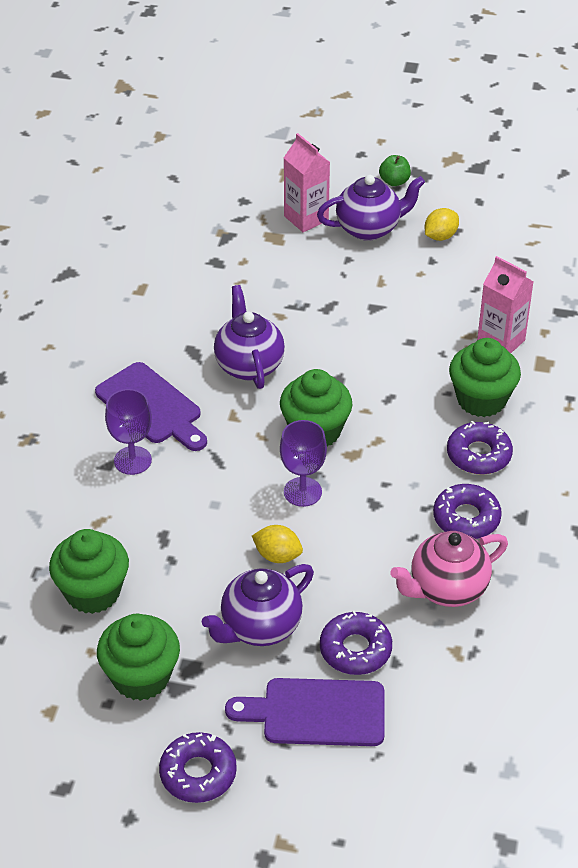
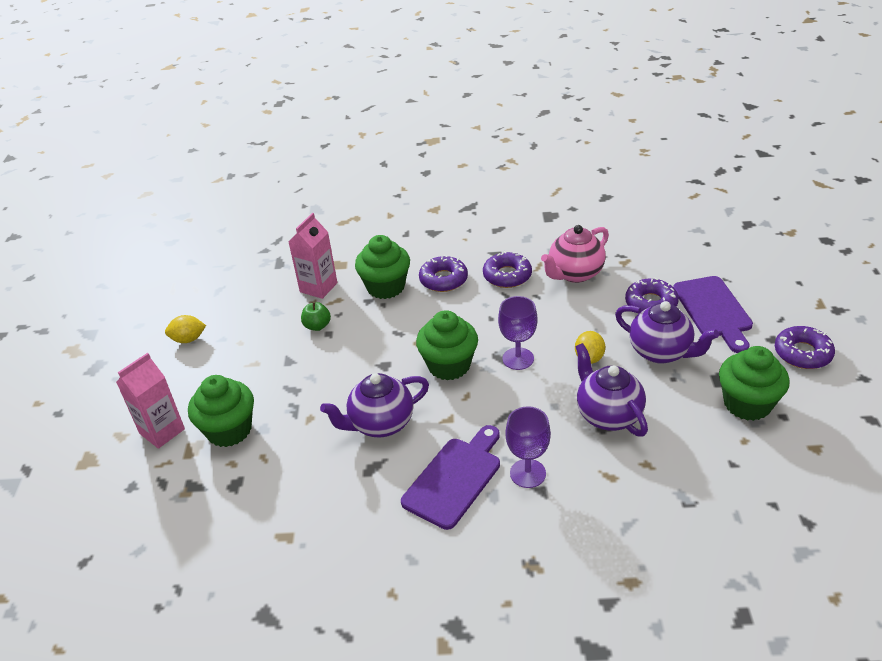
camera: 100 degrees left, 5 degrees down
green cupcake [49,529,129,614] -> green cupcake moved to [188,375,254,447]
purple teapot [317,175,425,241] -> purple teapot moved to [575,343,648,437]
green apple [379,155,411,186] -> green apple moved to [301,302,331,331]
pink teapot [390,531,508,607] -> pink teapot turned 90 degrees clockwise [541,225,609,283]
yellow lemon [425,208,459,241] -> yellow lemon turned 45 degrees counterclockwise [165,315,206,343]

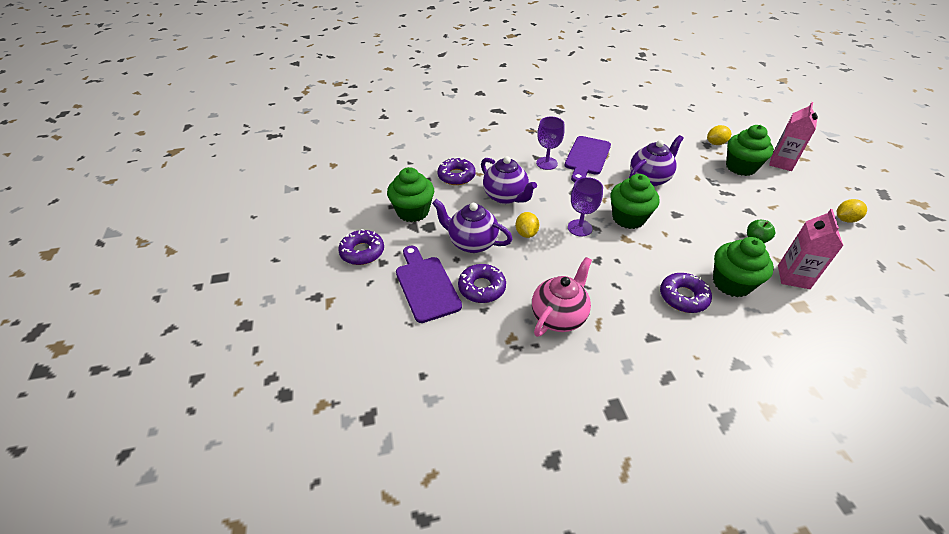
camera: 165 degrees right, 5 degrees up
purple donut [483,251,532,288] -> purple donut moved to [437,157,476,185]
none -> yellow lemon [707,125,731,145]

